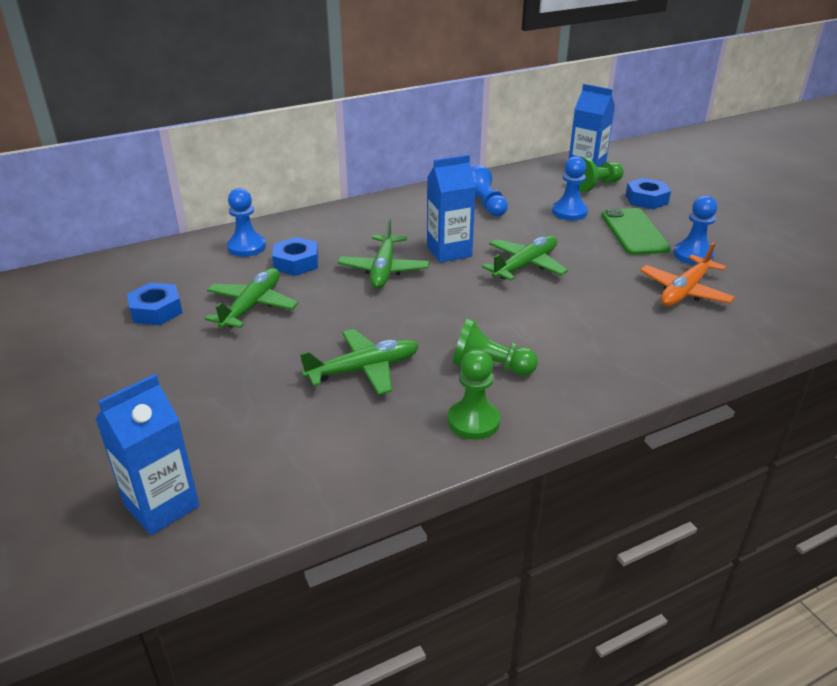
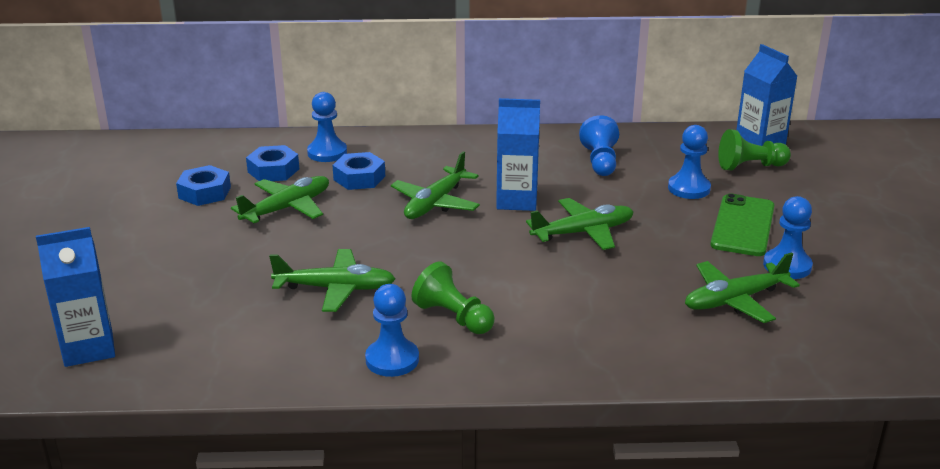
camera: 25 degrees right, 5 degrees down
green pawn [448,349,500,440] -> blue pawn [365,284,419,377]
blue nut [625,178,671,209] -> blue nut moved to [246,145,299,181]
orange plane [640,242,735,306] -> green plane [685,252,800,323]

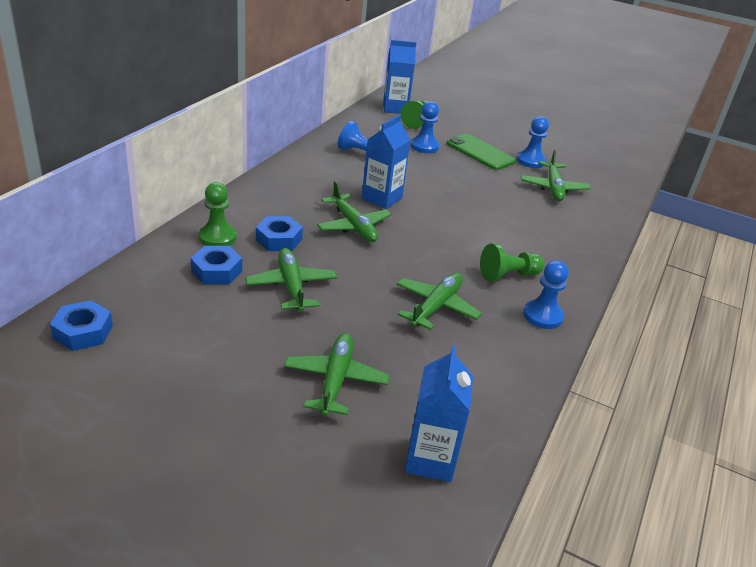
camera: 65 degrees left, 5 degrees up
blue nut [176,165,231,206] -> blue nut moved to [50,300,113,351]
blue pawn [307,92,347,162] -> green pawn [199,182,237,246]
green plane [526,198,634,250] -> green plane moved to [284,333,390,416]

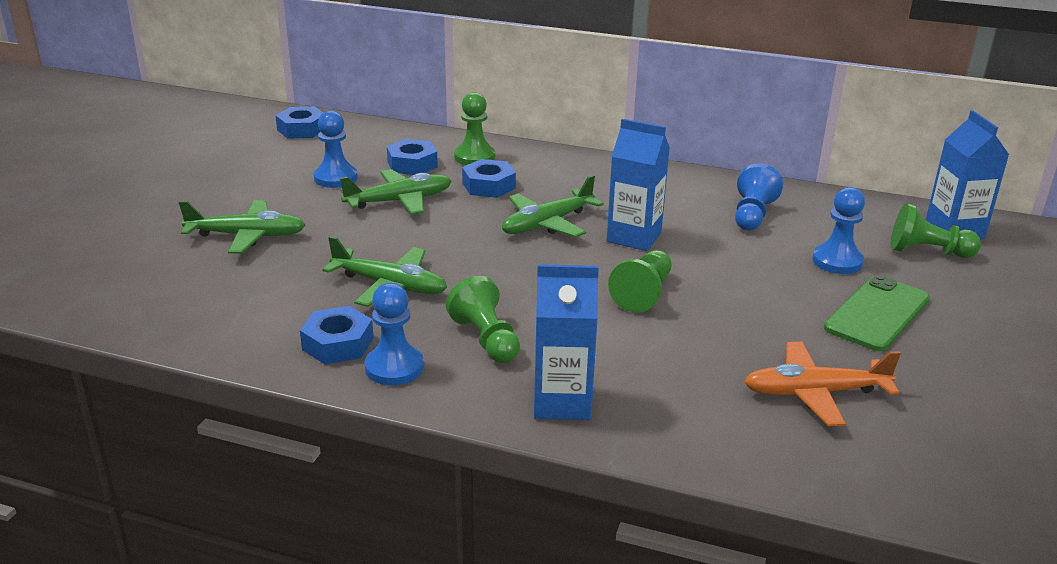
camera: 85 degrees right, 5 degrees down
blue carton [405,346,473,482] -> blue carton moved to [534,264,599,420]
blue pawn [517,116,549,168] -> blue pawn moved to [314,111,358,188]
green plane [521,149,591,201] -> orange plane [744,342,901,426]
none -> blue nut [300,306,374,364]
none -> green pawn [608,250,672,313]

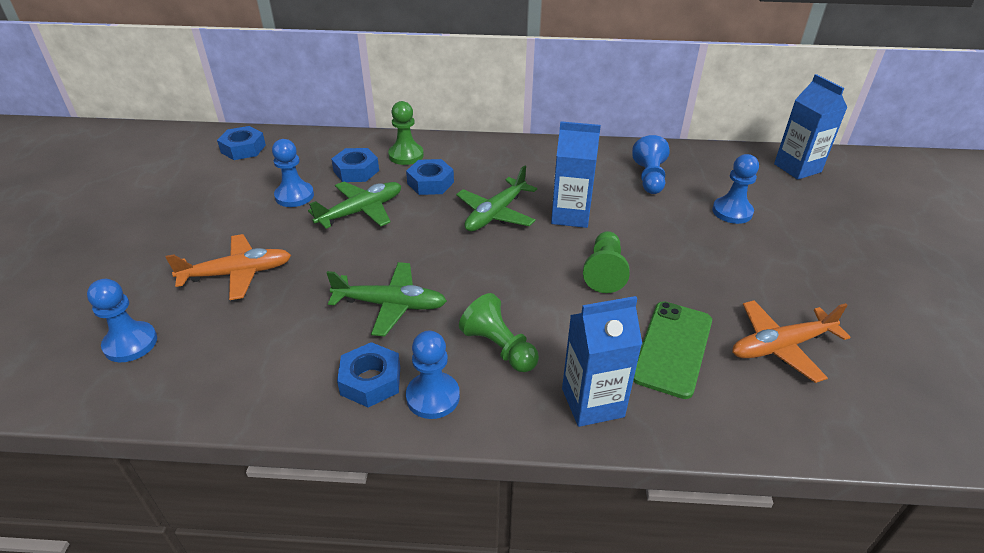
camera: 15 degrees left, 10 degrees up
green plane [179,200,305,254] -> orange plane [165,234,291,300]
green phone [824,275,930,351] -> green phone moved to [633,302,712,399]
green pawn [891,203,981,258] -> none
none -> blue pawn [87,279,157,362]

